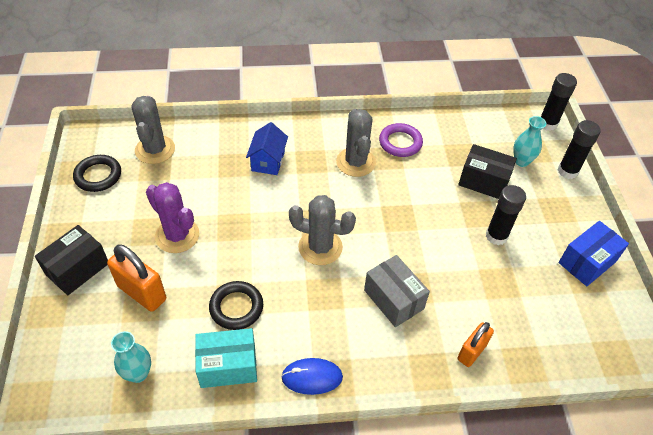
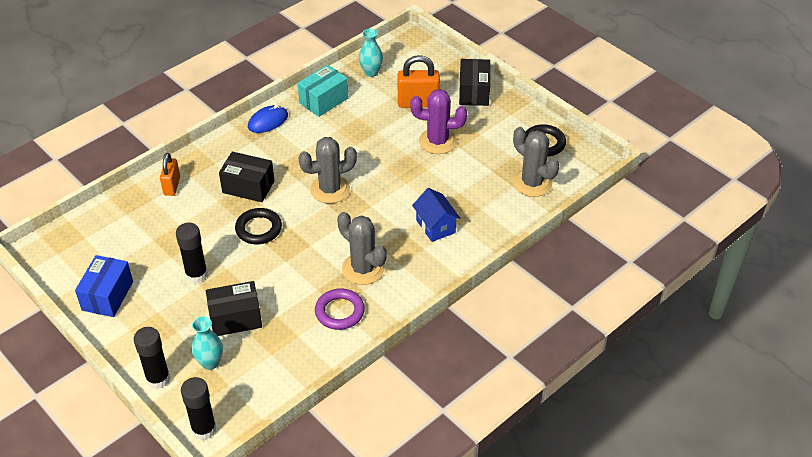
camera: 145 degrees right, 5 degrees down
black ring [209,281,263,330] -> black ring moved to [235,208,282,244]
grey box [364,255,430,327] -> black box [219,152,274,202]

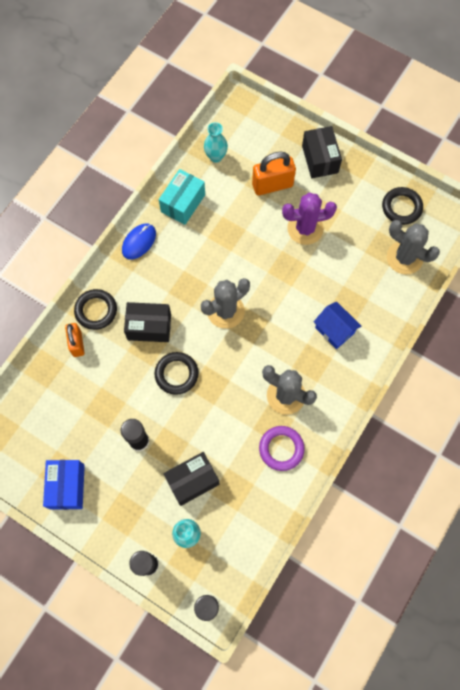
camera: 15 degrees left, 25 degrees up
none -> black ring [74,289,117,330]

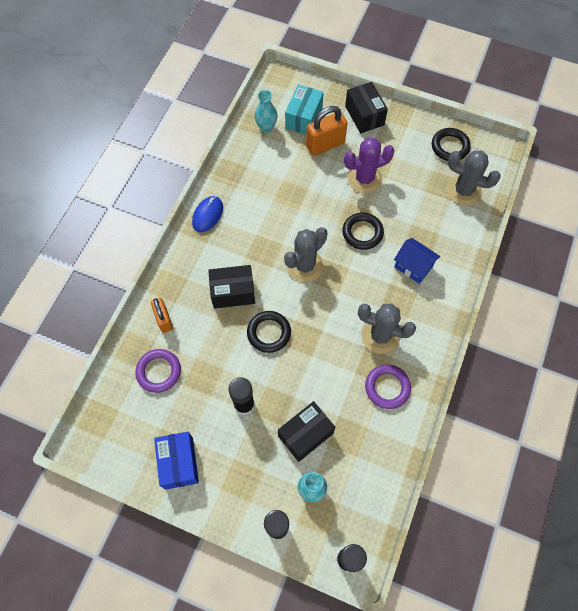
camera: 10 degrees left, 5 degrees down
black ring [74,289,117,330] -> black ring moved to [342,212,384,250]
turquoise box [159,169,205,225] -> turquoise box moved to [285,84,324,135]
none -> purple ring [135,349,181,393]

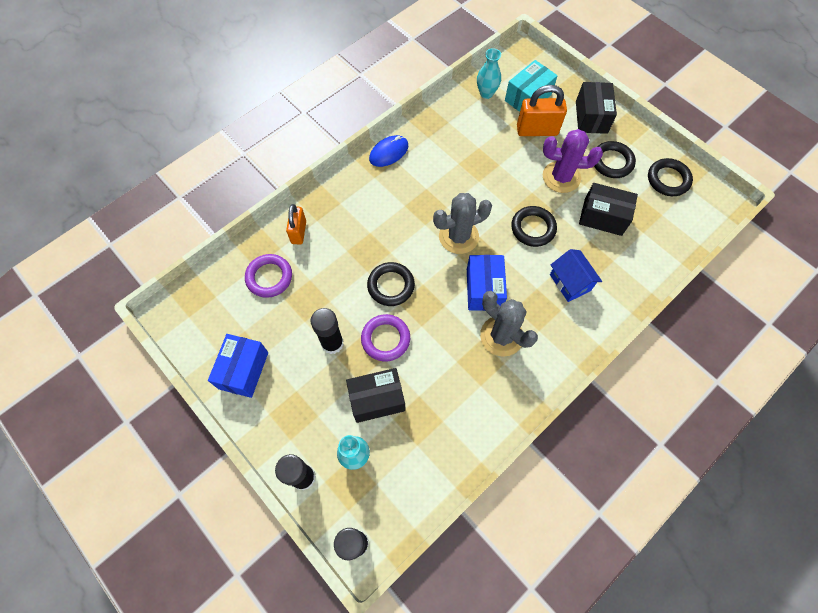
camera: 25 degrees right, 0 degrees up
black box [208,265,255,309] -> black box moved to [579,183,638,236]
purple ring [365,365,411,409] -> purple ring moved to [361,314,410,361]
grey cactus [446,150,501,206] -> none
none -> blue box [467,255,507,311]
none -> black ring [594,141,636,178]

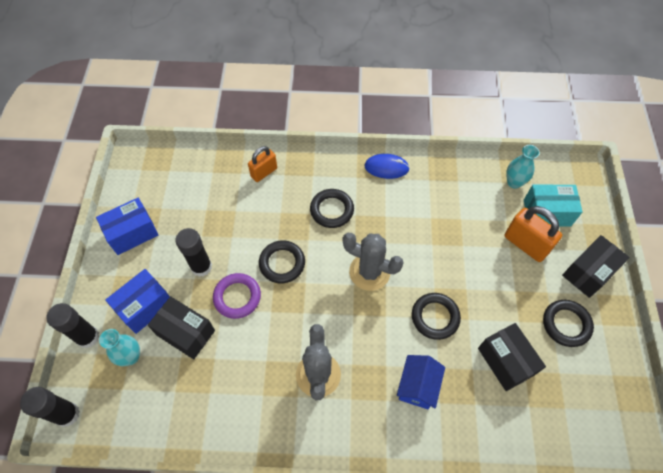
camera: 45 degrees right, 5 degrees down
purple ring [245,254,292,298] -> none
blue box [467,255,507,311] -> blue box moved to [105,269,170,334]
purple cactus [543,129,603,193] -> none
black ring [648,158,693,196] -> black ring moved to [310,189,354,228]

